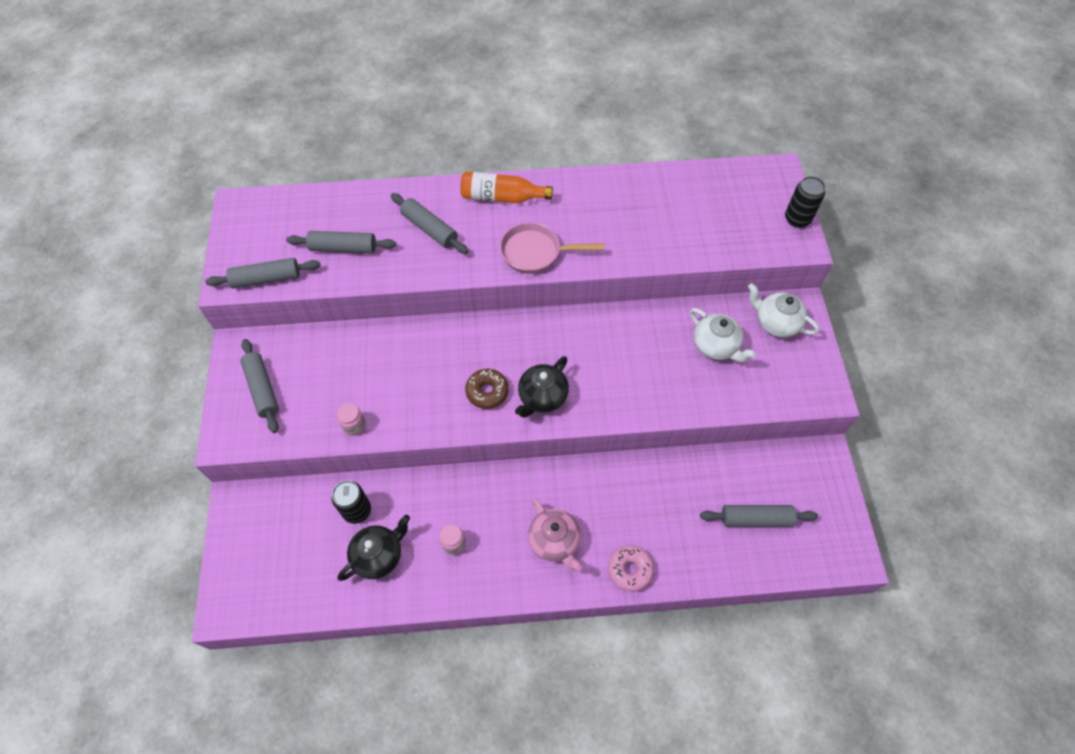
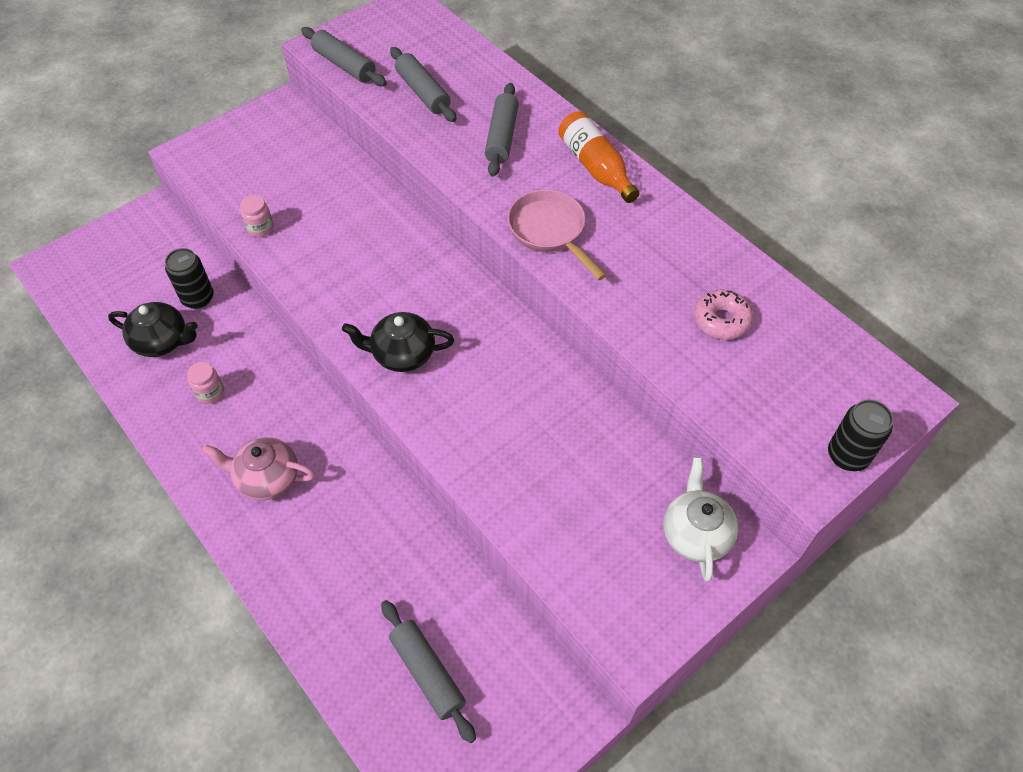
camera: 55 degrees right, 5 degrees down
grey rolling pin [240,339,279,433] -> none
brown donut [465,369,509,409] -> none
pink teapot [528,498,582,571] -> pink teapot turned 75 degrees clockwise [202,437,315,501]
pink donut [608,545,654,592] -> pink donut moved to [694,290,753,340]
white teapot [690,308,756,362] -> none

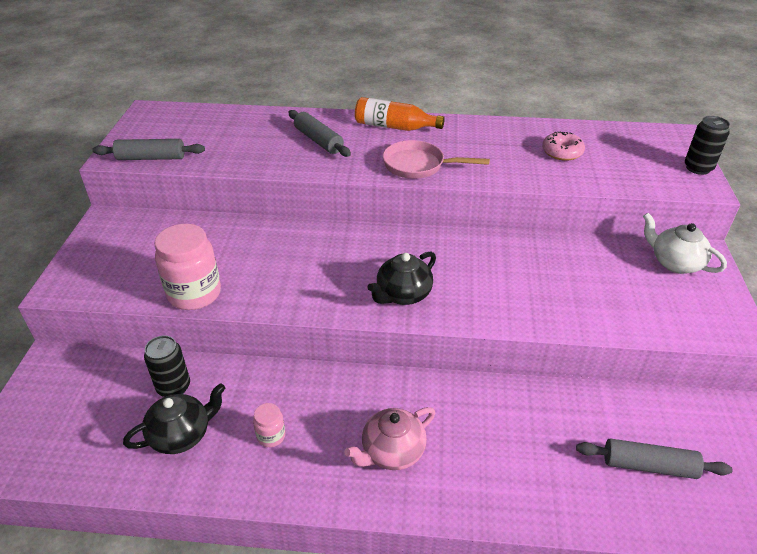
camera: 45 degrees left, 15 degrees down
pink jar [240,195,273,237] -> pink jar [155,224,221,310], size x2.08
grey rolling pin [390,47,456,122] -> none

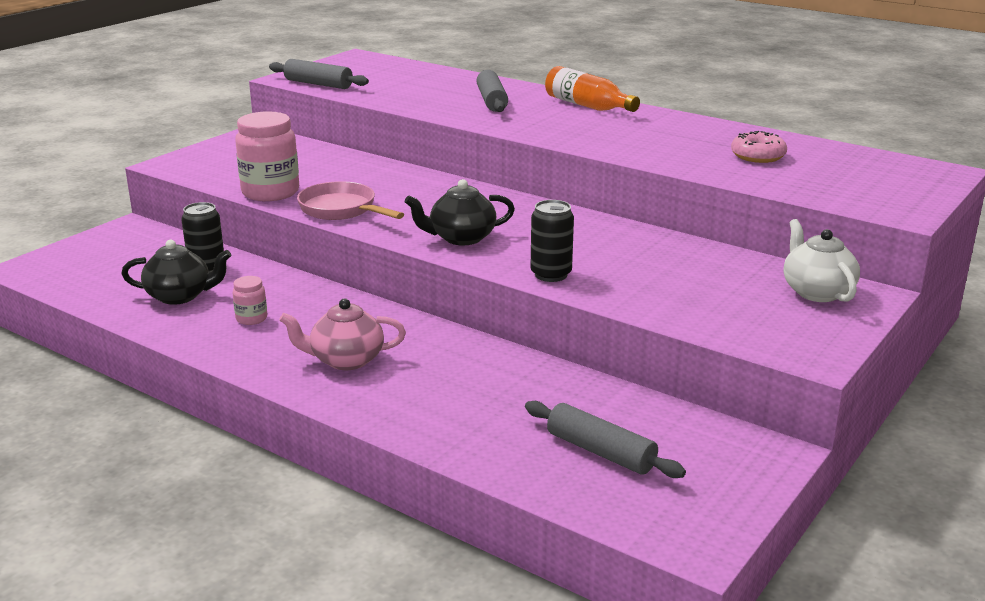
camera: 30 degrees right, 15 degrees down
pink pan [383,140,490,179] -> pink pan moved to [297,181,404,220]
black can [685,116,730,175] -> black can moved to [530,200,574,282]

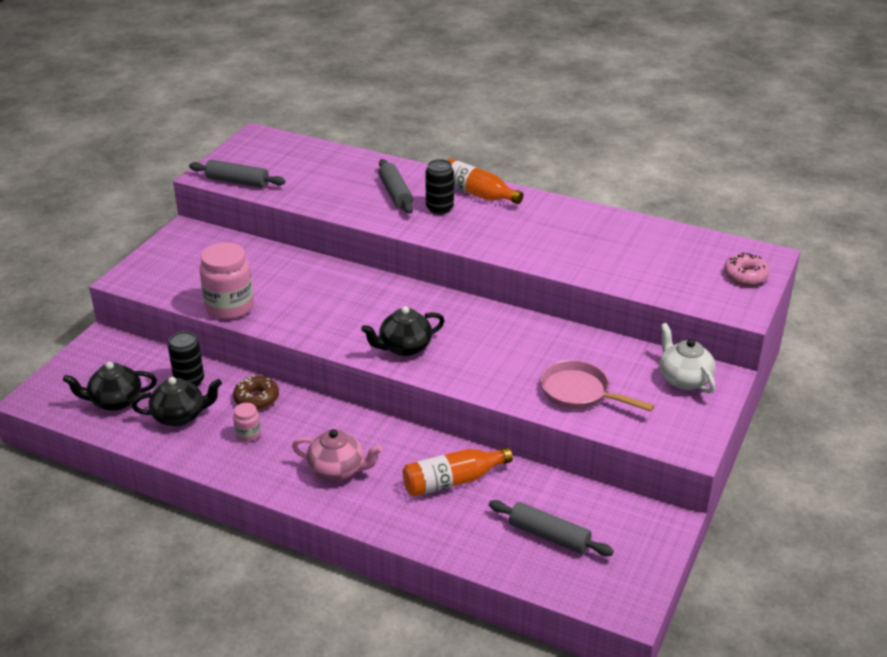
camera: 10 degrees left, 10 degrees up
pink teapot [279,299,406,370] -> pink teapot turned 150 degrees counterclockwise [292,429,383,481]
pink pan [297,181,404,220] -> pink pan moved to [540,360,654,412]
black can [530,200,574,282] -> black can moved to [425,159,454,215]
pink donut [731,131,787,163] -> pink donut moved to [724,253,770,285]
none -> black teapot [63,362,157,411]
none -> brown donut [233,376,279,410]
none -> orange bottle [403,447,513,497]

